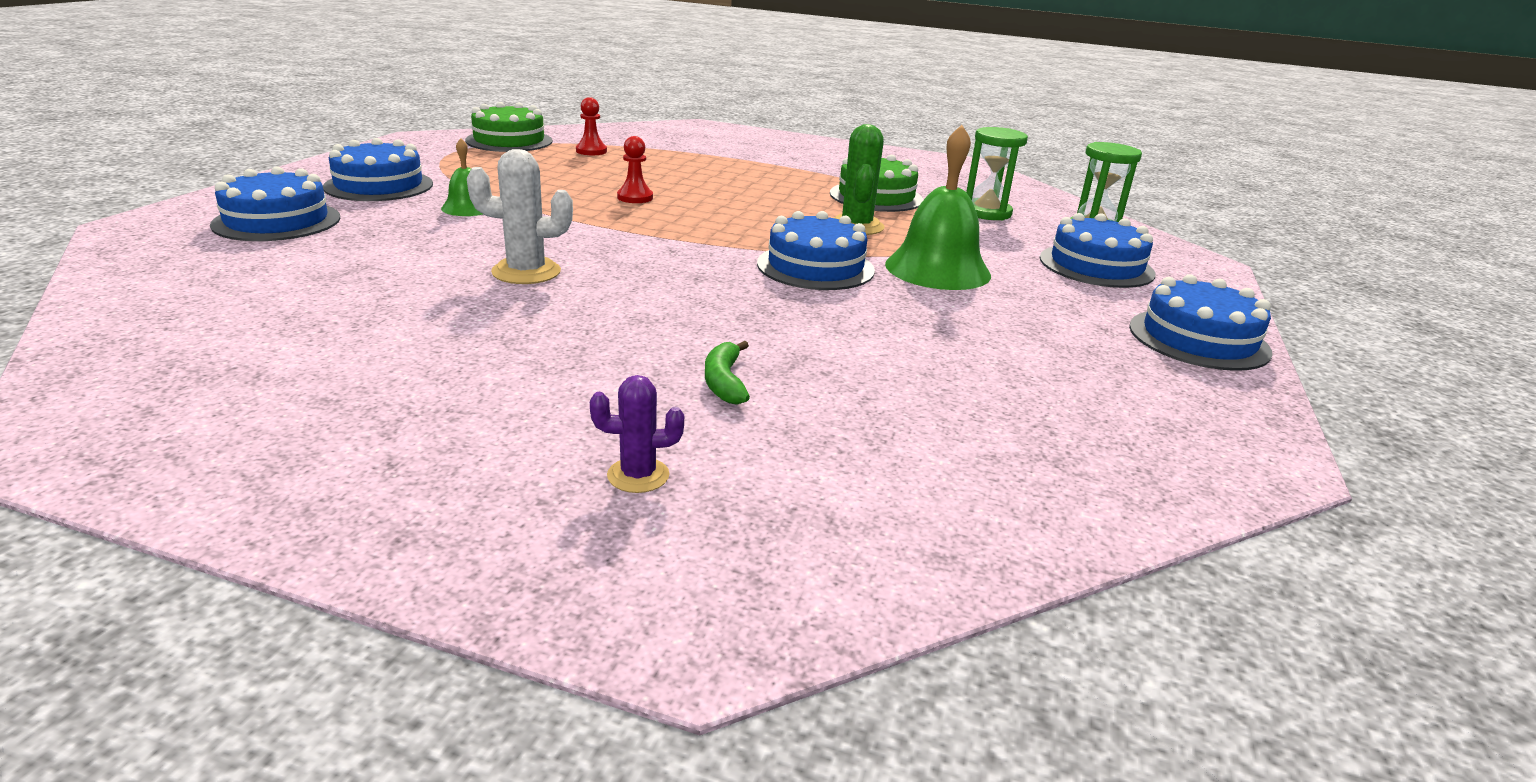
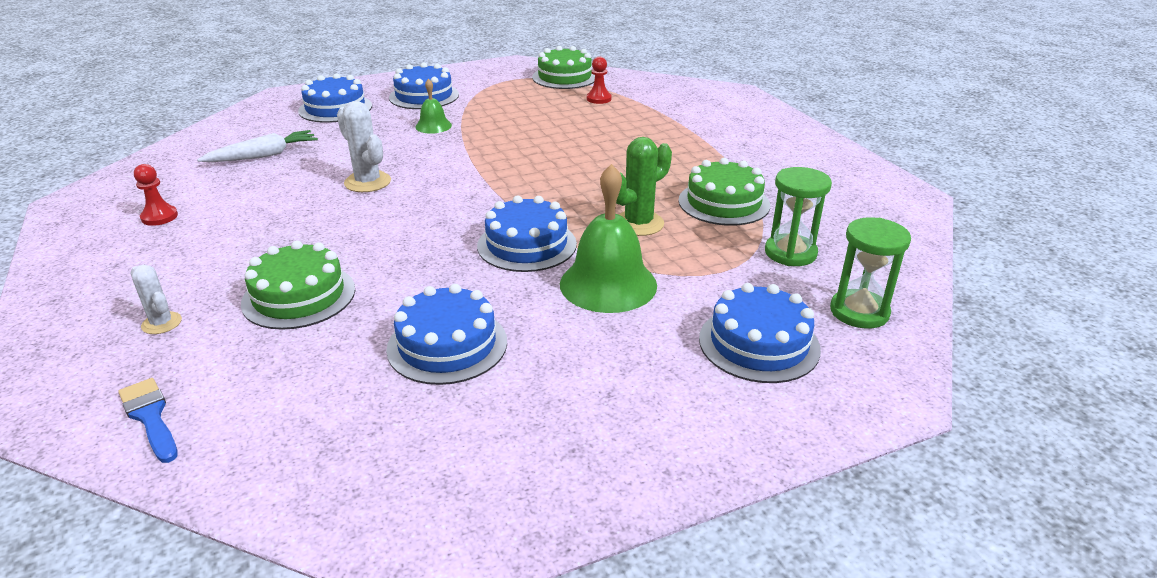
camera: 50 degrees right, 5 degrees up
purple cactus [590,375,684,493] -> white cactus [130,265,182,334]
red pawn [617,136,653,203] -> red pawn moved to [134,164,178,226]
green banana [705,341,750,405] -> green cake [241,241,355,330]
blue cake [1129,274,1272,371] -> blue cake moved to [386,284,507,385]
none -> blue brush [118,378,178,463]
none -> white carrot [197,130,318,162]

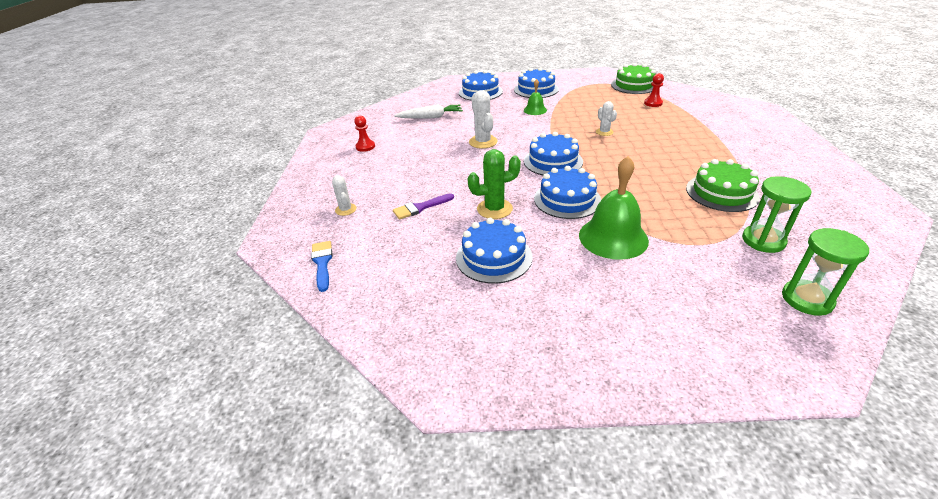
camera: 25 degrees right, 5 degrees up
green cake [241,241,355,330] -> purple brush [393,193,454,220]
green cactus [616,137,672,236] -> green cactus moved to [467,149,521,219]
blue cake [699,283,821,383] -> blue cake moved to [524,132,583,175]
none -> white cactus [596,101,617,136]

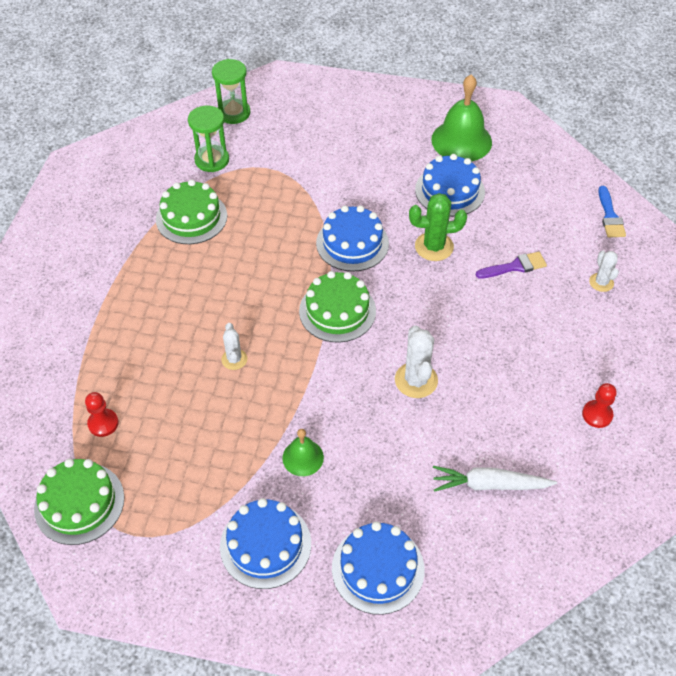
camera: 170 degrees left, 15 degrees up
blue cake [524,132,583,175] -> green cake [299,271,376,343]
green bell [579,156,649,260] -> green bell moved to [431,74,492,161]

